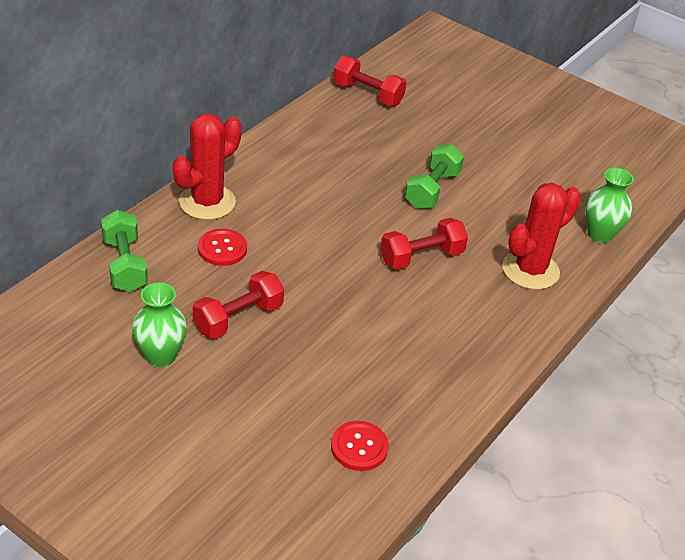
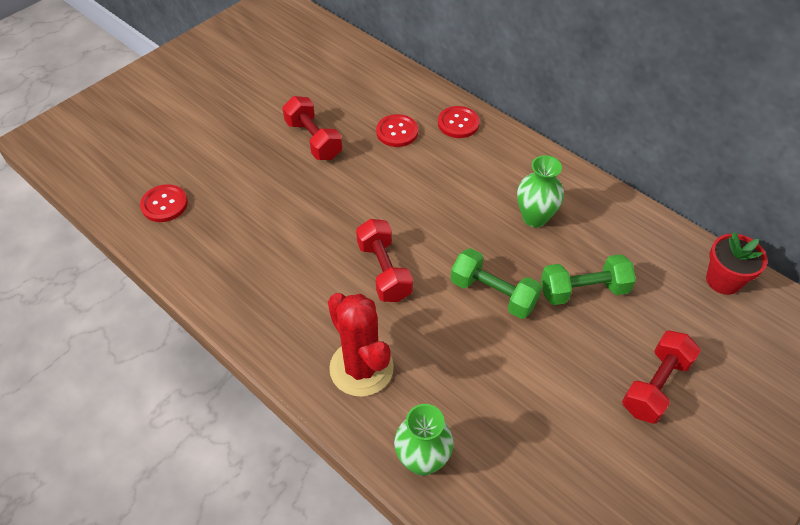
camera: 100 degrees right, 10 degrees up
green dumbbell [101,210,148,292] -> green dumbbell moved to [541,254,636,305]
green vase [132,282,187,367] -> green vase moved to [517,155,564,227]
red cactus [173,113,242,220] -> red button [438,106,480,138]
red dumbbell [333,56,407,106] -> red dumbbell moved to [622,331,701,424]
none -> red flower pot [706,232,768,295]

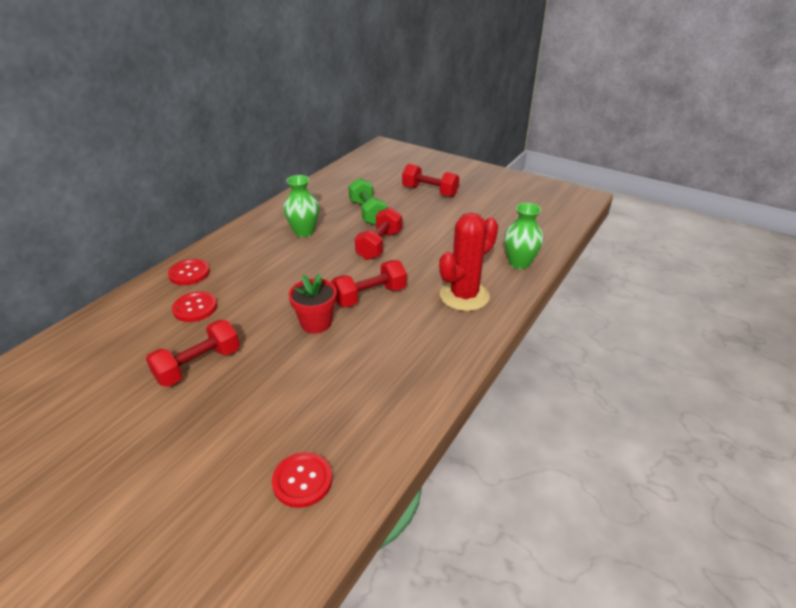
camera: 100 degrees left, 15 degrees down
green dumbbell [451,248,542,319] -> red dumbbell [355,207,402,260]
red flower pot [706,232,768,295] -> red flower pot moved to [288,273,337,334]

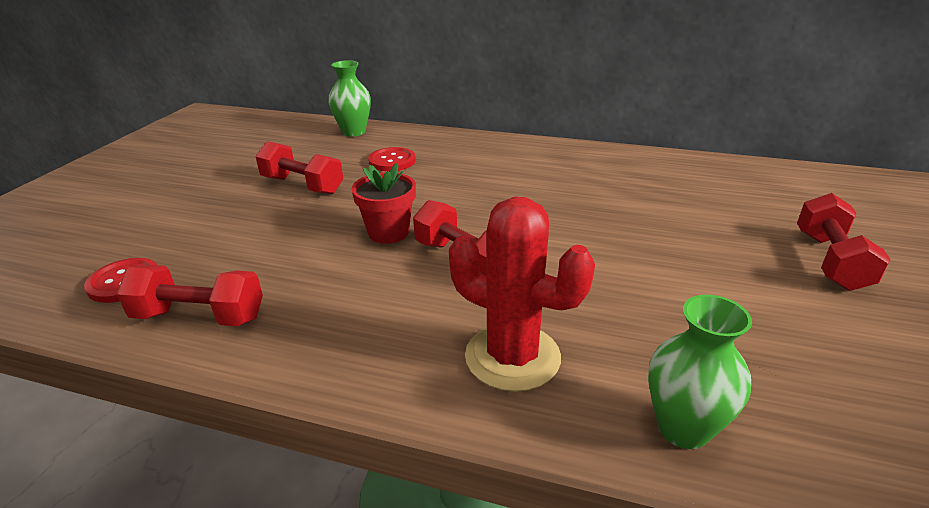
camera: 75 degrees right, 5 degrees down
red button [168,259,210,285] -> none
green vase [283,175,319,237] -> green vase moved to [328,60,371,137]
green dumbbell [348,178,387,225] -> none
red dumbbell [355,207,402,260] -> red dumbbell moved to [117,265,263,326]

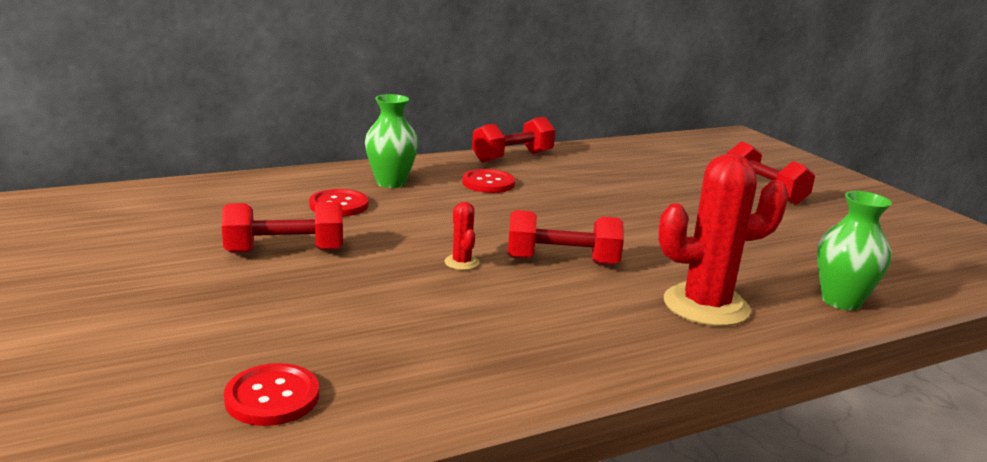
camera: 45 degrees left, 10 degrees down
red dumbbell [117,265,263,326] -> red dumbbell moved to [472,117,555,163]
green vase [328,60,371,137] -> green vase moved to [365,94,419,188]
red flower pot [351,163,416,244] -> red cactus [445,202,479,270]
none -> red button [462,169,515,193]

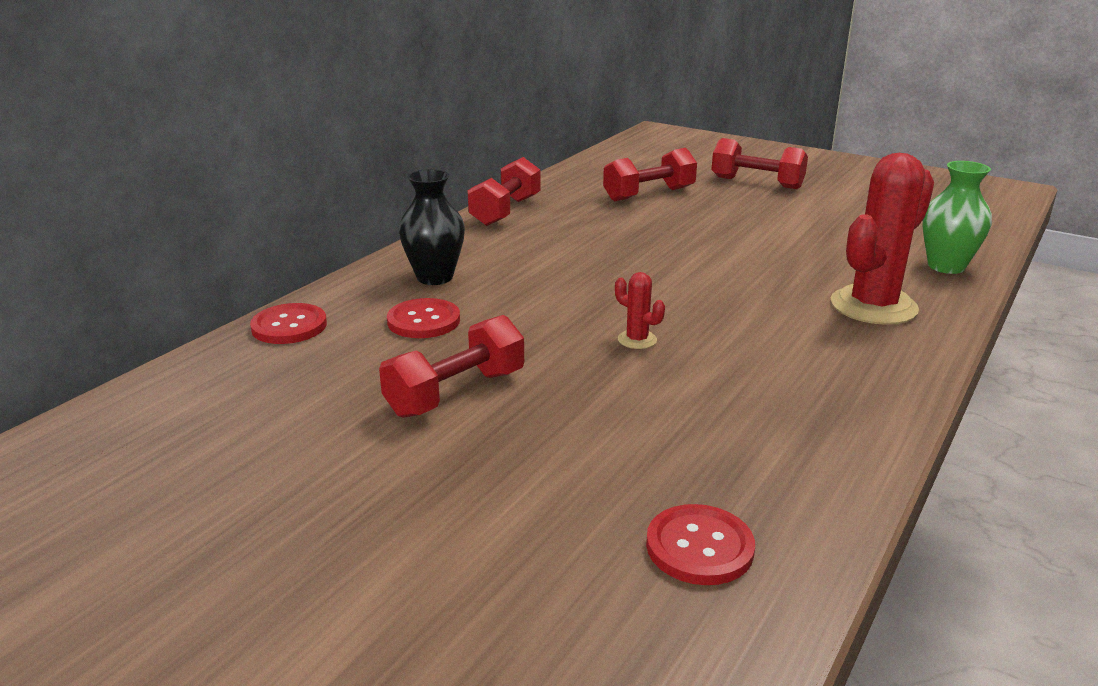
camera: 30 degrees left, 5 degrees up
green vase [365,94,419,188] -> black vase [399,169,465,285]
red button [462,169,515,193] -> red button moved to [250,303,327,344]
red dumbbell [508,210,624,265] -> red dumbbell moved to [603,148,697,201]

